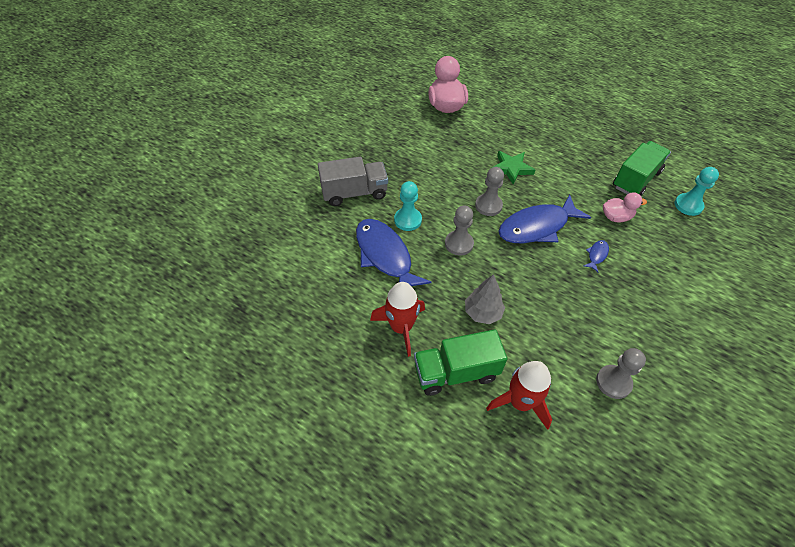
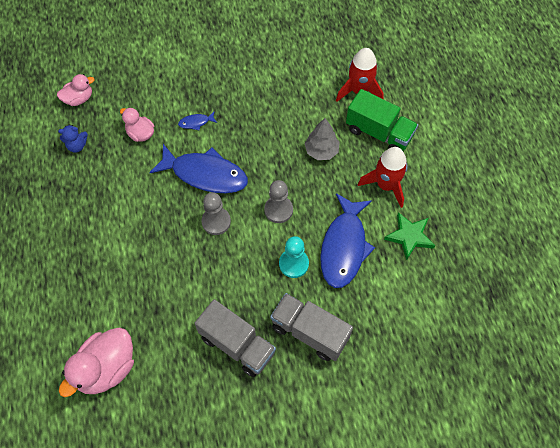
camera: 135 degrees left, 10 degrees up
green star [492,151,535,185] -> green star moved to [384,212,435,260]
grey pawn [596,348,646,399] -> none
green truck [613,141,671,196] -> blue teddy bear [58,124,88,153]
turquoise pawn [675,167,719,216] -> pink duck [57,74,95,106]
none -> grey truck [195,299,276,377]

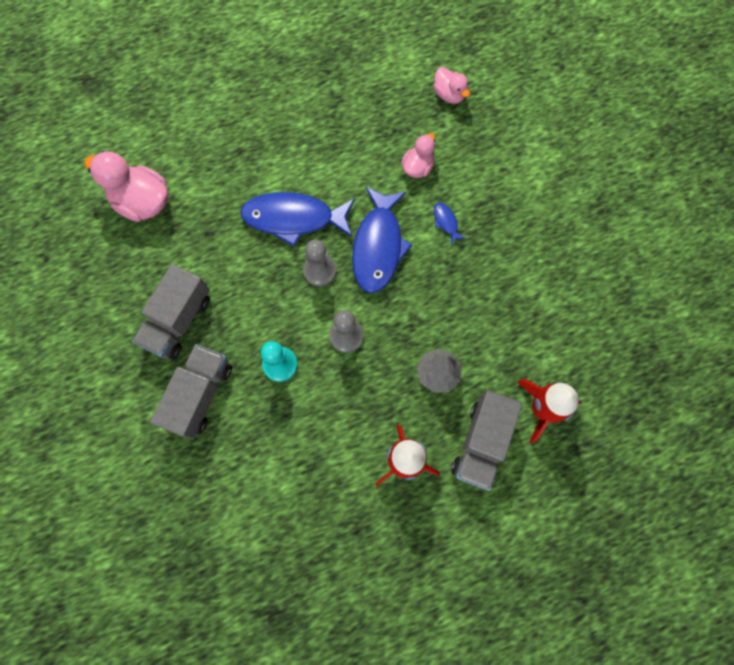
camera: 80 degrees right, 10 degrees up
blue teddy bear [58,124,88,153] -> none
blue fish [320,193,375,288] -> blue fish moved to [240,192,355,246]
green truck [346,89,418,151] -> grey truck [451,390,522,491]
green star [384,212,435,260] -> none

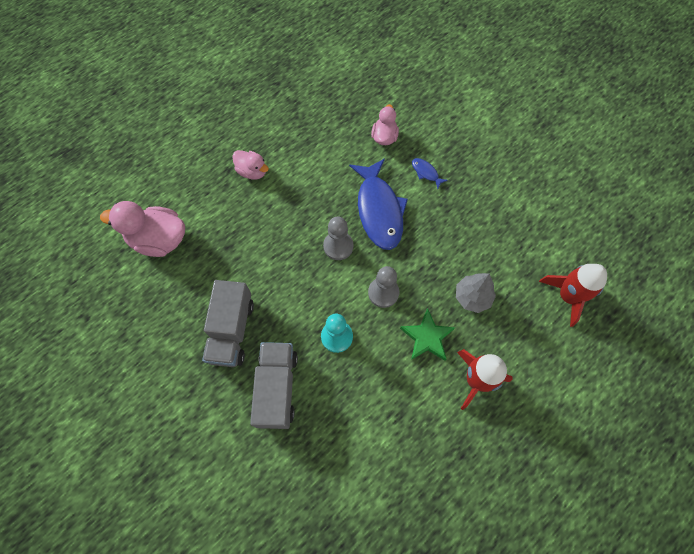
camera: 20 degrees left, 5 degrees down
blue fish [240,192,355,246] -> none
pink duck [433,67,470,104] -> pink duck moved to [232,150,269,180]
grey truck [451,390,522,491] -> none
none -> green star [400,308,456,360]

